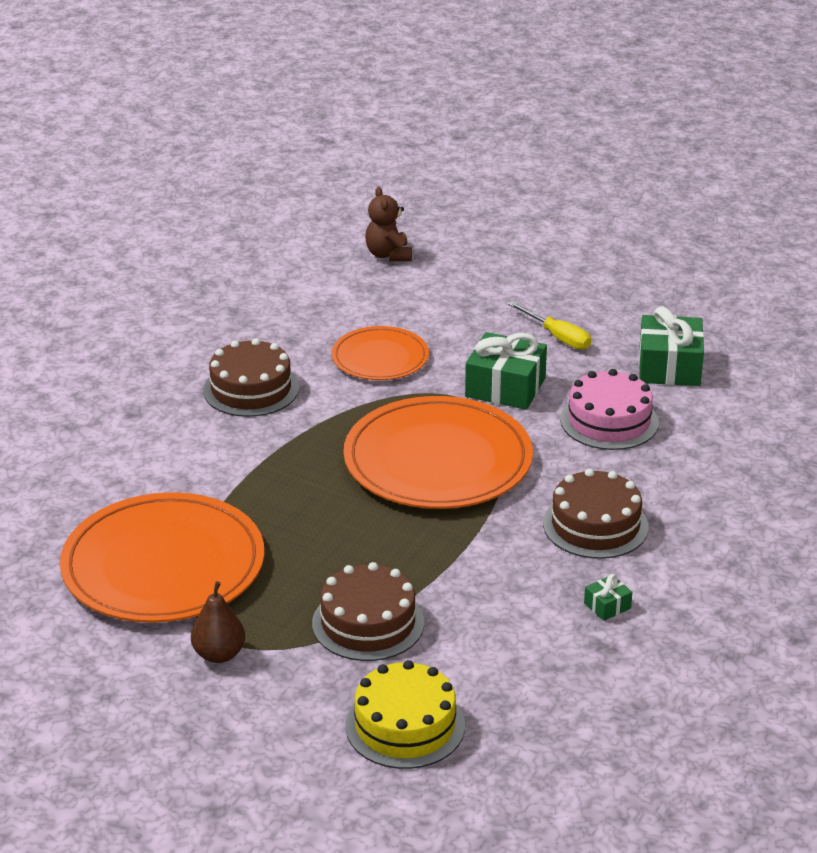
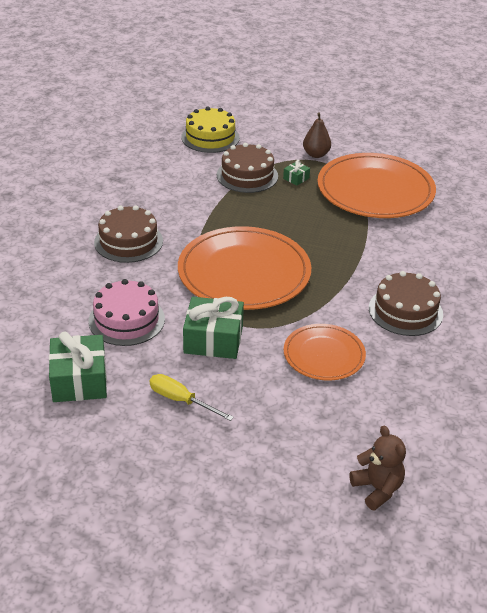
camera: 165 degrees right, 5 degrees up
green gift [584,574,632,621] -> green gift moved to [283,160,310,186]

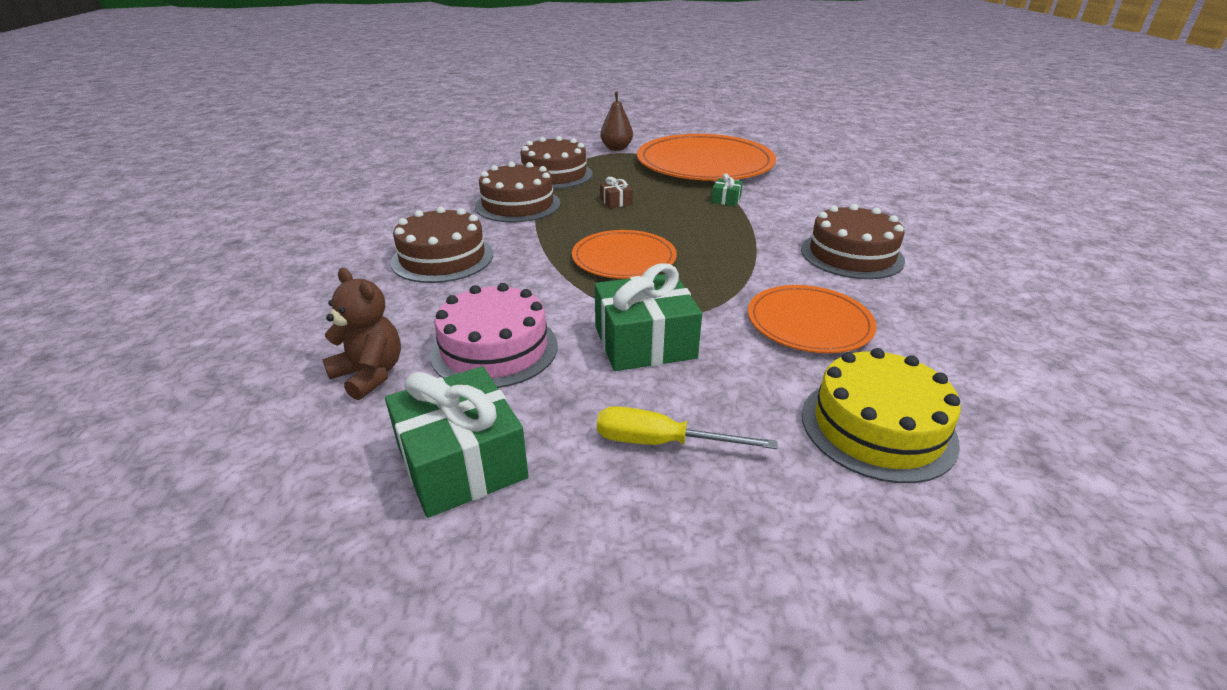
camera: 20 degrees left, 5 degrees down
orange plate [178,226,311,310] -> orange plate [572,230,677,279], size x0.56
yellow cake [181,107,240,153] -> yellow cake moved to [802,348,961,483]
green gift [283,160,310,186] -> green gift moved to [711,174,743,206]
brown teddy bear [349,426,406,511] -> brown teddy bear moved to [322,268,401,400]
none -> brown cake [475,162,560,222]
none -> brown gift [600,177,633,208]

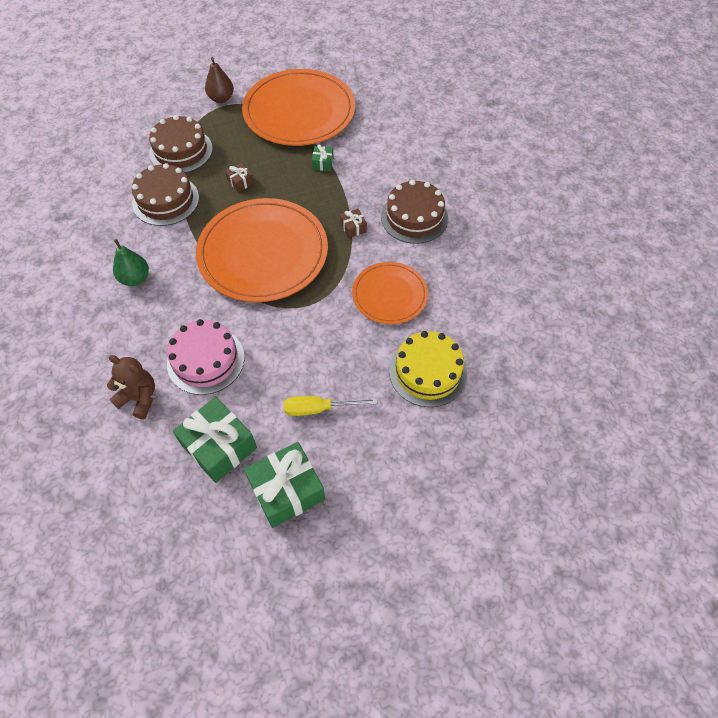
camera: 15 degrees left, 25 degrees up
brown cake [391,207,493,283] -> green pear [113,239,149,286]
orange plate [572,230,677,279] -> orange plate [196,198,328,302], size x1.80
green gift [595,263,702,371] -> green gift moved to [244,442,325,528]
none -> brown gift [340,209,367,238]

